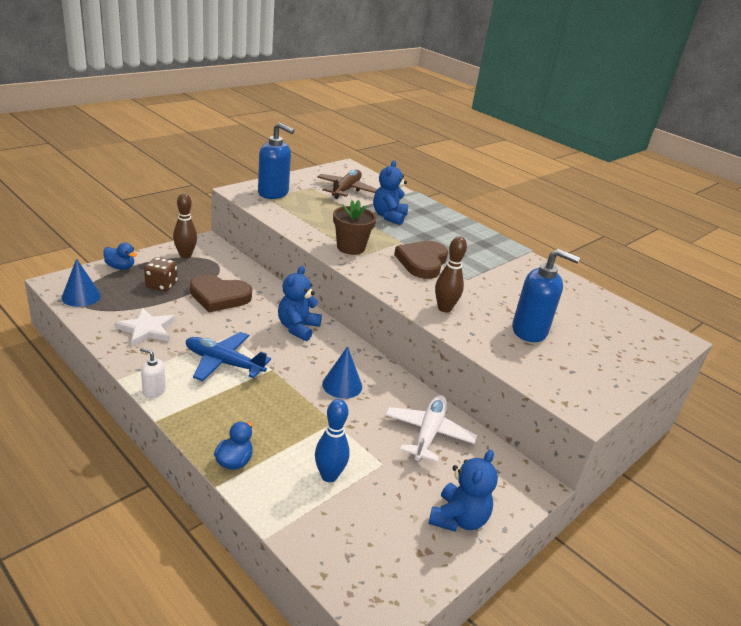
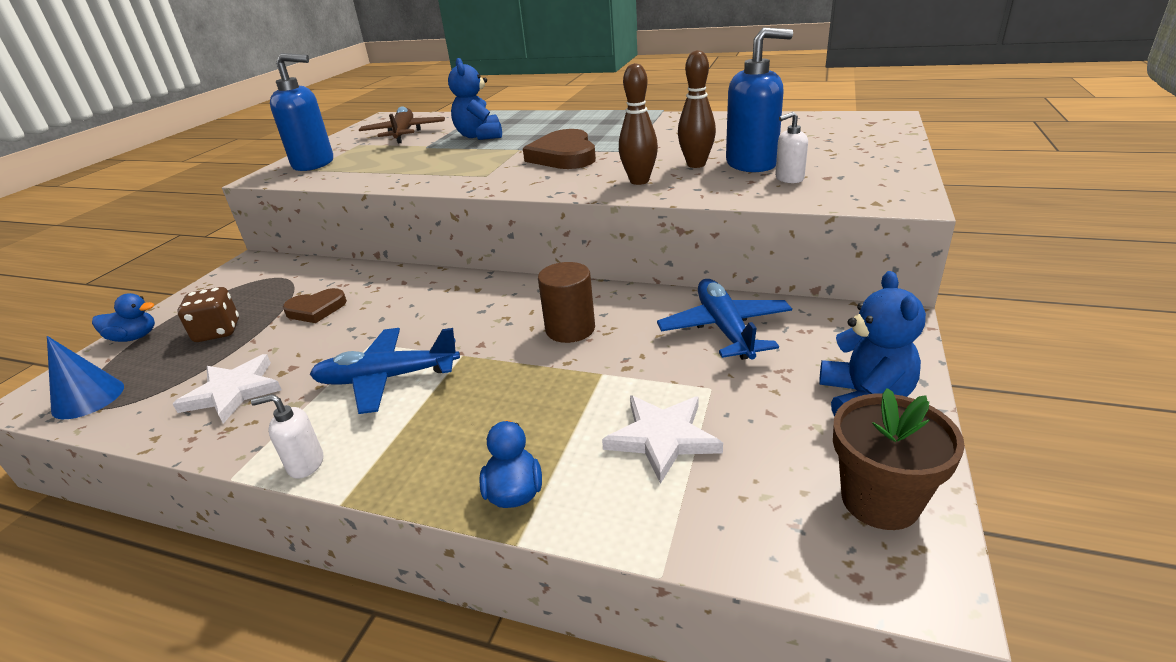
camera: 20 degrees left, 0 degrees up
brown bowling pin [173,193,197,258] -> brown bowling pin moved to [678,50,716,168]
brown heart [190,274,252,312] -> brown heart [283,288,347,323], size x0.62
blue teddy bear [278,266,322,341] -> none
blue bowling pin [315,399,350,482] -> white star [602,395,723,484]
blue cone [322,346,362,399] -> brown cylinder [538,262,595,343]
brown flower pot [333,200,376,255] -> brown flower pot moved to [833,388,965,530]
white plane [385,395,477,462] -> blue plane [657,279,792,360]
none -> white soap dispenser [775,112,808,183]

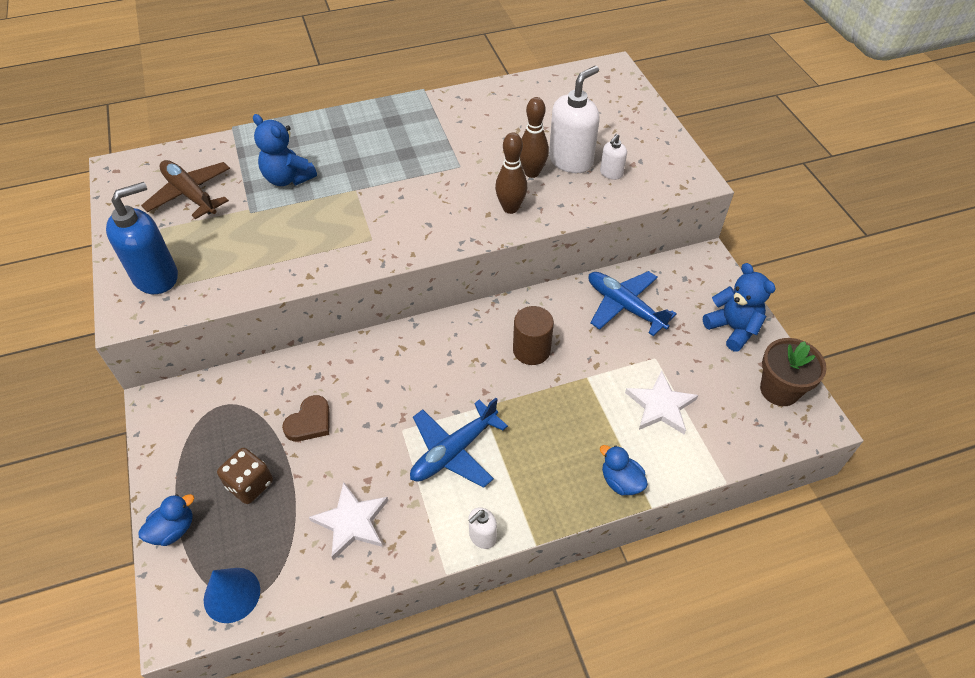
camera: 40 degrees left, 20 degrees up
brown heart [523,129,596,169] -> none
blue soap dispenser [726,27,793,172] -> white soap dispenser [549,66,600,173]

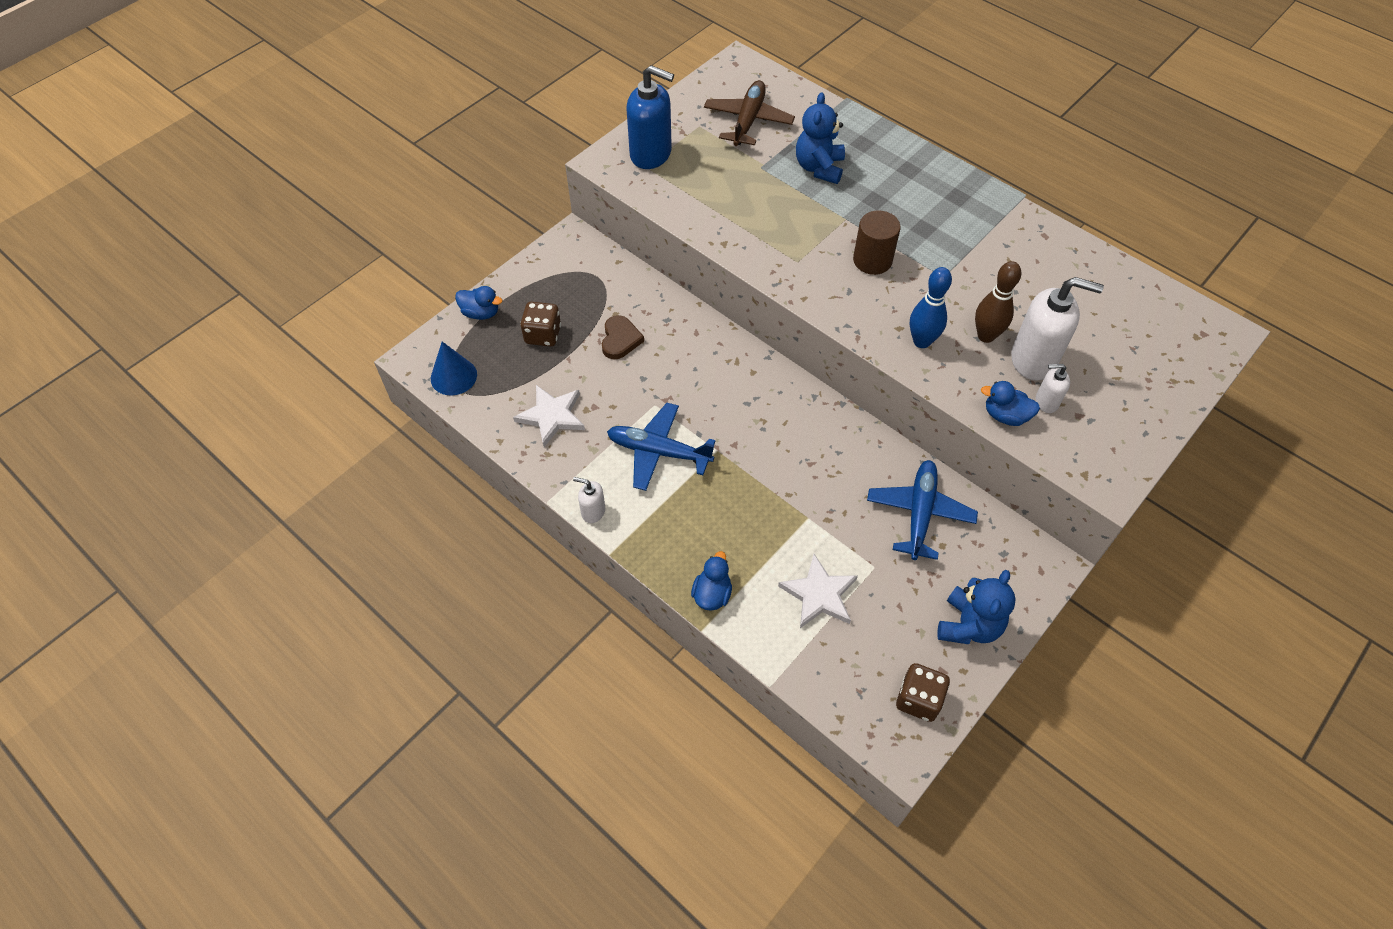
camera: 60 degrees right, 5 degrees up
brown heart [282,395,330,441] -> brown heart turned 90 degrees counterclockwise [602,315,644,359]
brown bowling pin [495,133,527,214] -> blue bowling pin [910,267,952,348]
brown cylinder [513,306,554,365] -> brown cylinder moved to [853,210,900,275]
brown flower pot [760,338,827,406] -> brown dice [896,663,950,722]
none -> blue duck [981,381,1040,426]

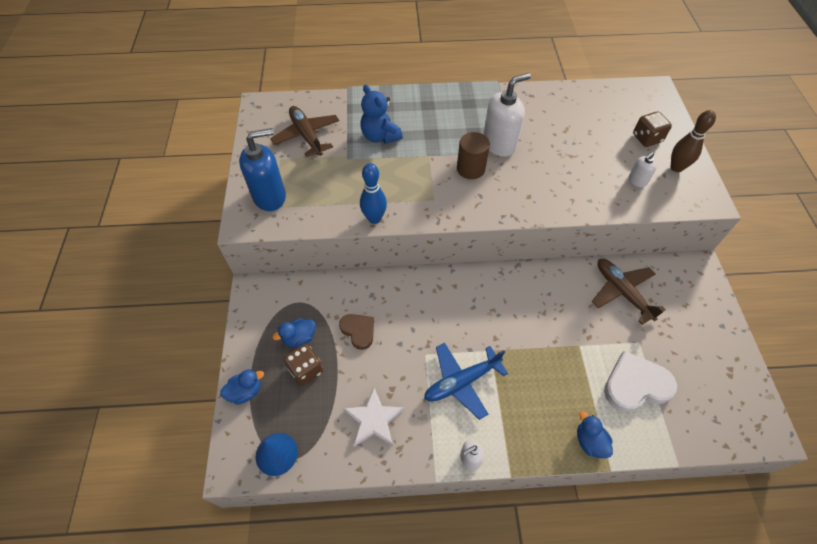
camera: 45 degrees left, 0 degrees up
white star [778,554,858,628] -> white heart [604,351,677,412]
blue plane [867,460,978,560] -> brown plane [592,259,666,325]
brown dice [896,663,950,722] -> brown dice moved to [633,111,672,147]
blue bowling pin [910,267,952,348] -> blue bowling pin moved to [360,163,387,224]
blue teddy bear [937,570,1016,644] -> none
brown bowling pin [975,261,1021,343] -> brown bowling pin moved to [670,110,716,172]
blue duck [981,381,1040,426] -> blue duck moved to [272,318,316,347]
white soap dispenser [1011,277,1104,381] -> white soap dispenser moved to [483,73,531,157]

